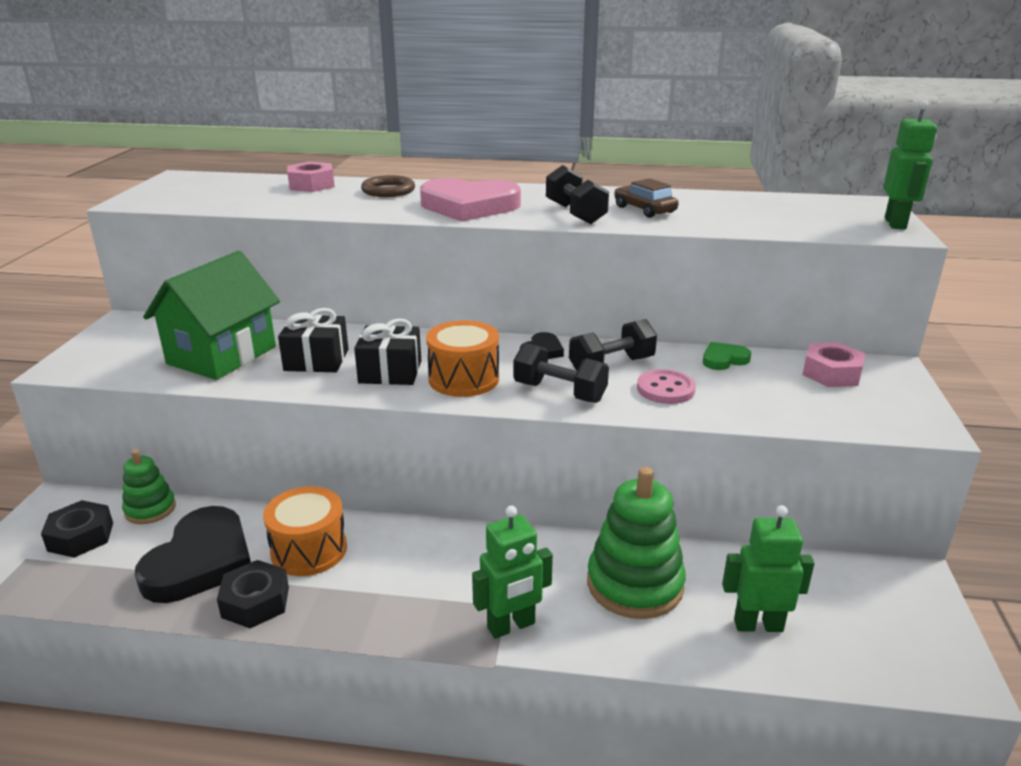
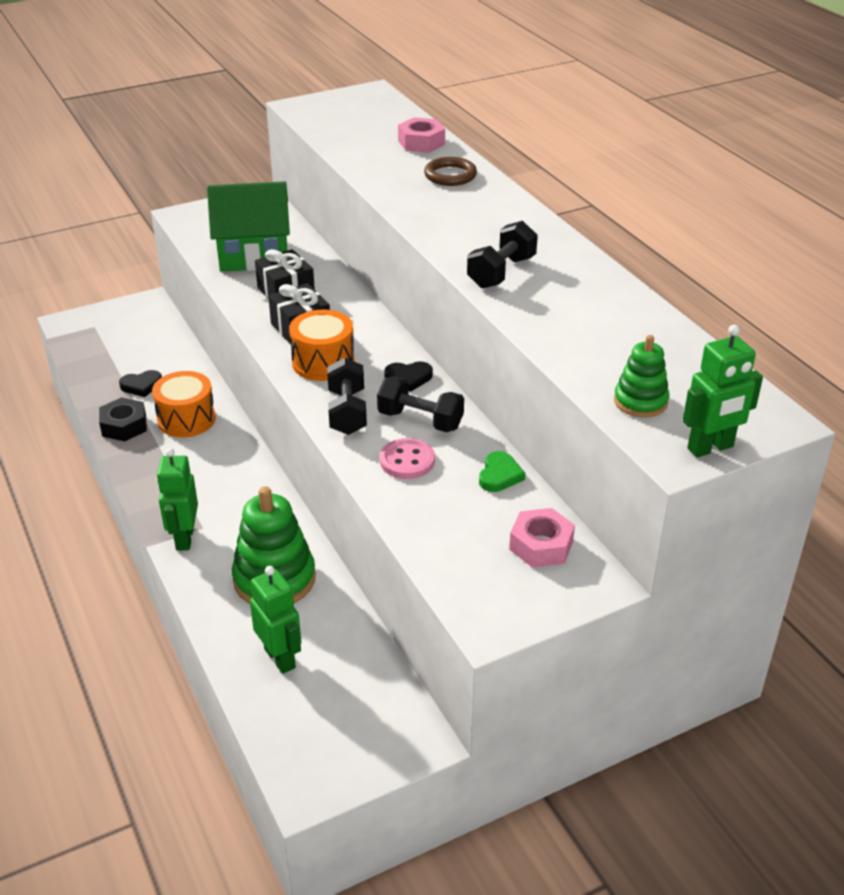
camera: 55 degrees right, 10 degrees up
black nut [41,500,113,558] -> none
green stacking toy [122,450,176,524] -> green stacking toy moved to [614,335,669,418]
black heart [135,506,251,603] -> black heart [119,370,162,397], size x0.47
pink heart [420,178,521,222] -> none
green robot [472,506,553,639] -> green robot turned 60 degrees clockwise [157,448,198,550]
brown car [614,178,679,218] -> none
green heart [703,342,751,370] -> green heart turned 75 degrees clockwise [479,451,526,492]

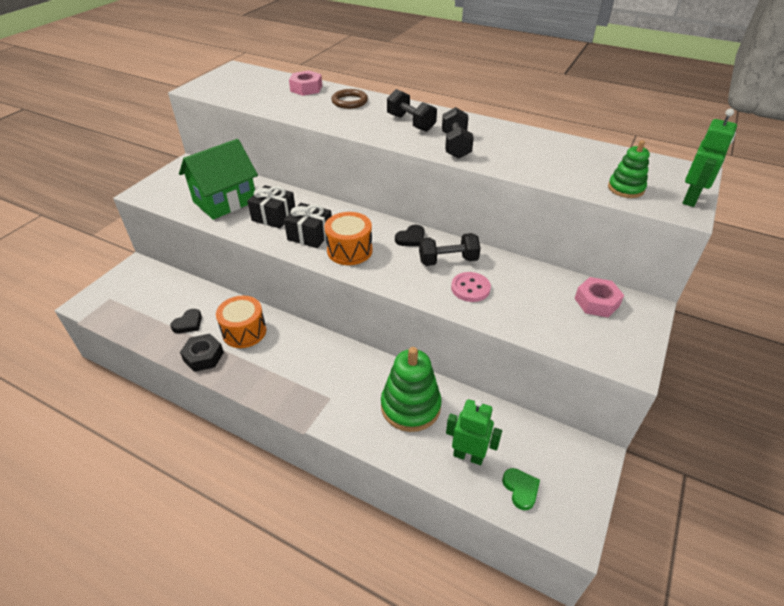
camera: 35 degrees left, 5 degrees up
green robot [157,448,198,550] -> none
black dumbbell [327,358,367,435] -> black dumbbell moved to [387,89,437,132]
green heart [479,451,526,492] -> green heart moved to [502,468,540,510]

